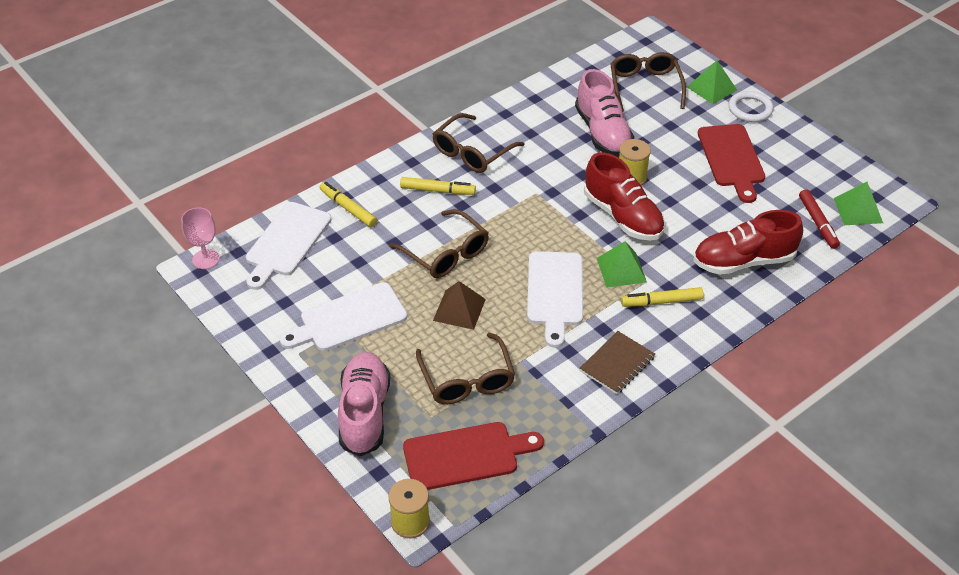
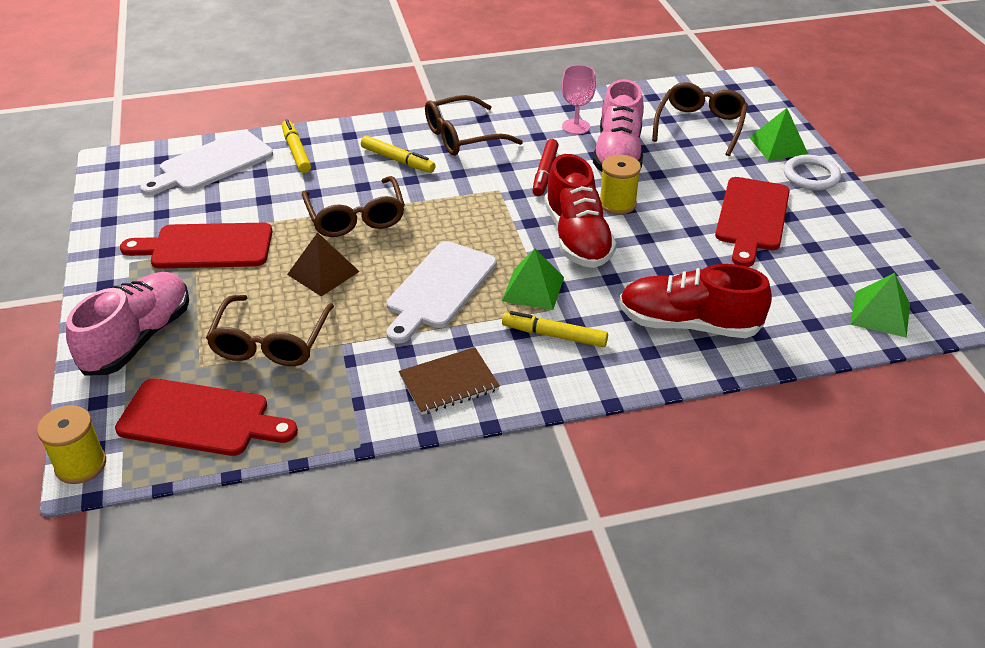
camera: 25 degrees right, 5 degrees down
pink goblet [181,208,220,269] -> pink goblet moved to [562,65,596,134]
white cutting board [280,282,407,351] -> red cutting board [120,223,272,269]
red marker [799,189,840,249] -> red marker moved to [532,139,559,196]

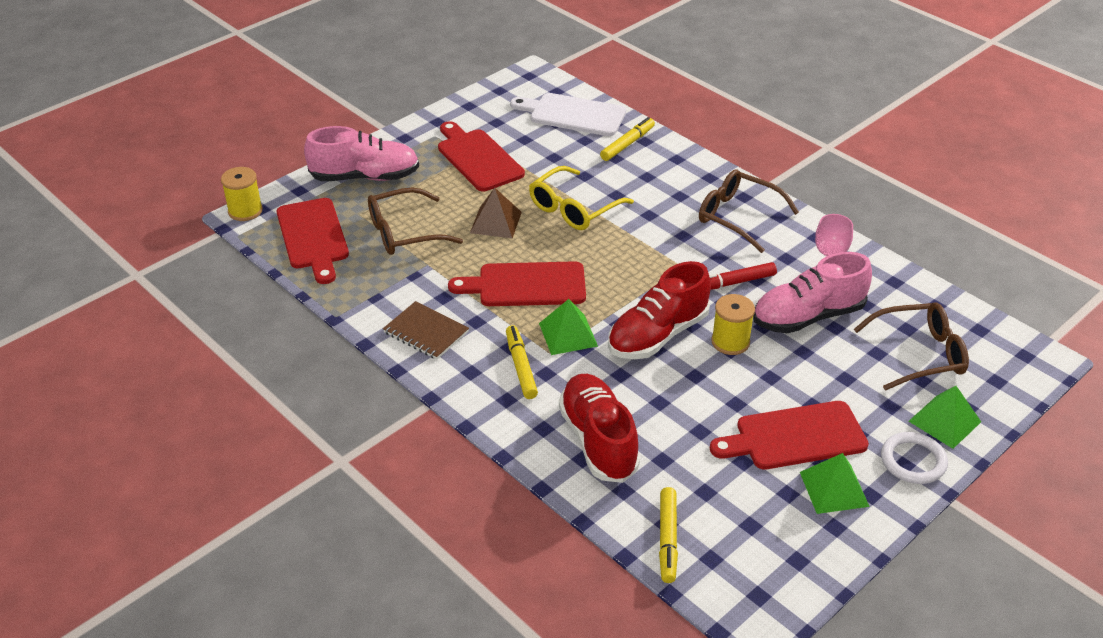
camera: 60 degrees right, 0 degrees up
brown glasses [302,176,405,237] -> yellow glasses [529,166,634,230]
yellow marker [361,136,436,173] -> yellow marker moved to [659,487,678,583]
white cutting board [386,241,497,344] -> red cutting board [448,261,586,306]
green pyramid [850,273,910,338] -> green pyramid moved to [800,453,870,514]

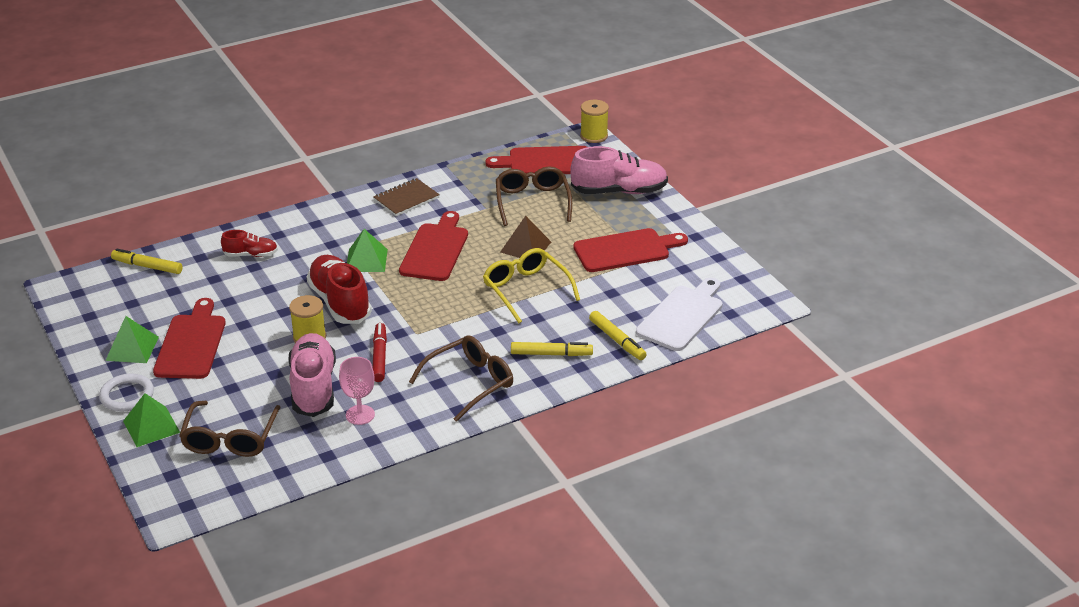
camera: 105 degrees right, 5 degrees down
pink shoe [304,126,419,181] -> pink shoe turned 105 degrees counterclockwise [570,146,668,194]
yellow marker [506,325,538,399] -> yellow marker moved to [511,342,593,356]
red shoe [559,374,640,483] -> red shoe [221,230,278,257], size x0.53

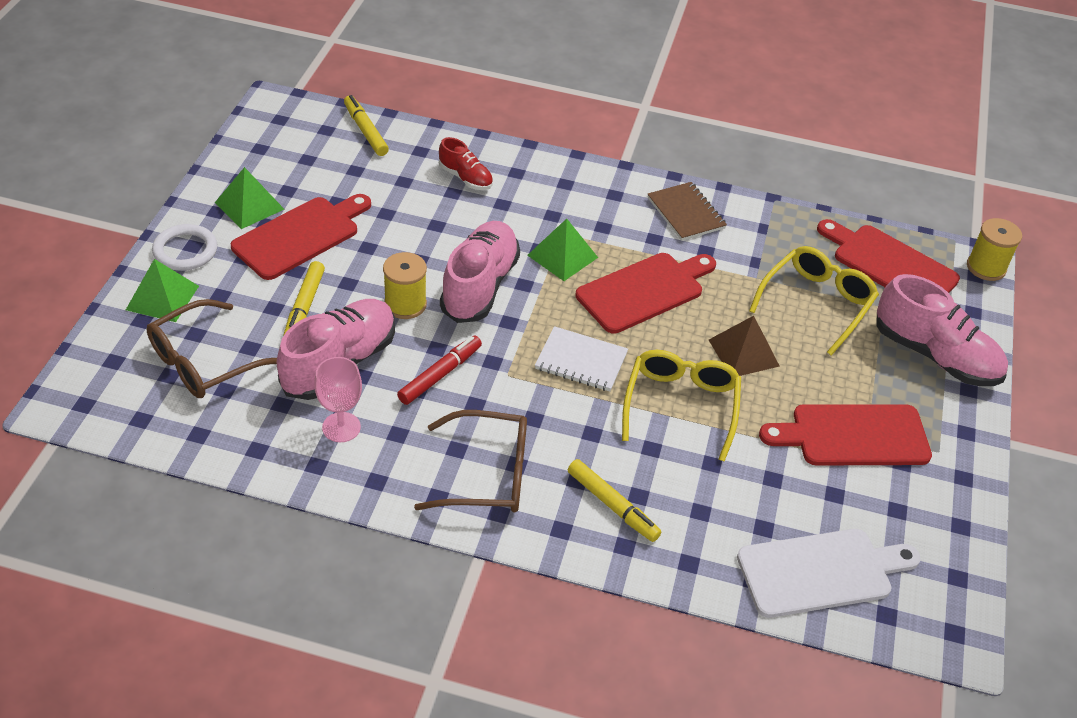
camera: 40 degrees right, 10 degrees up
red shoe [307,255,372,324] -> pink shoe [440,221,520,323]
brown notebook [373,178,440,216] -> brown notebook turned 60 degrees clockwise [647,182,727,241]
brown glasses [496,167,572,226] -> yellow glasses [749,246,879,356]
red cutting board [573,228,688,272] -> red cutting board turned 150 degrees clockwise [759,404,932,465]
yellow marker [589,311,647,360] -> yellow marker moved to [283,261,325,336]
none -> white notebook [535,326,628,392]

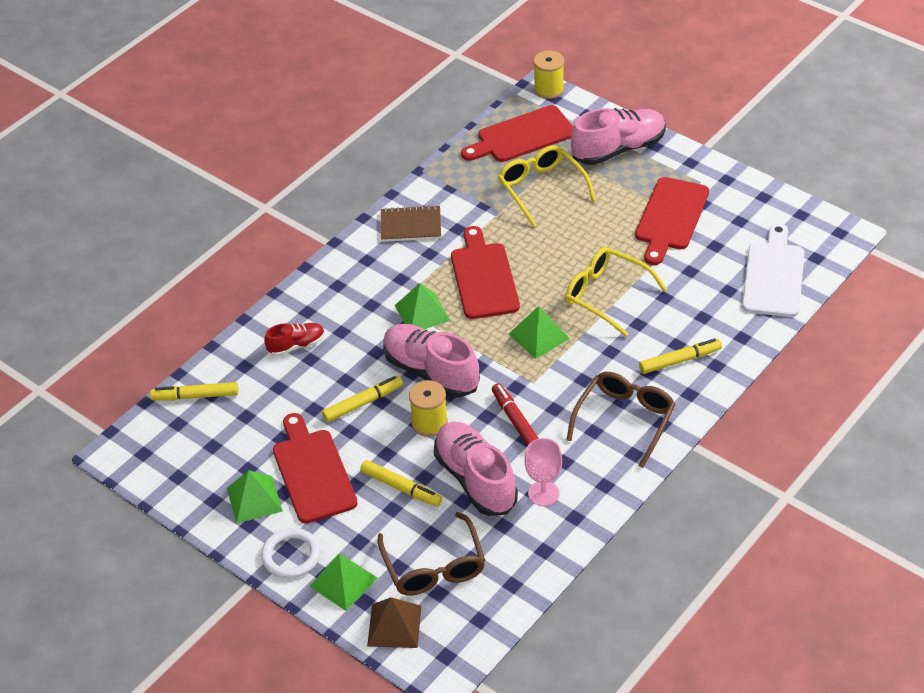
camera: 60 degrees left, 0 degrees up
white notebook [535,326,628,392] -> green pyramid [509,306,570,359]
brown pyramid [709,316,780,376] -> brown pyramid moved to [367,597,422,648]
none -> yellow marker [322,376,403,422]

